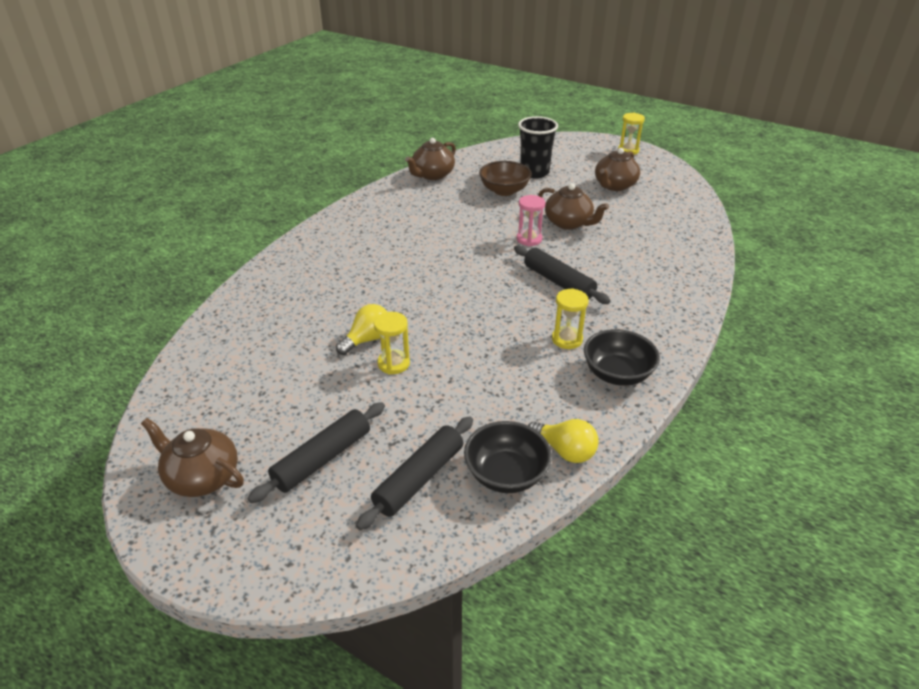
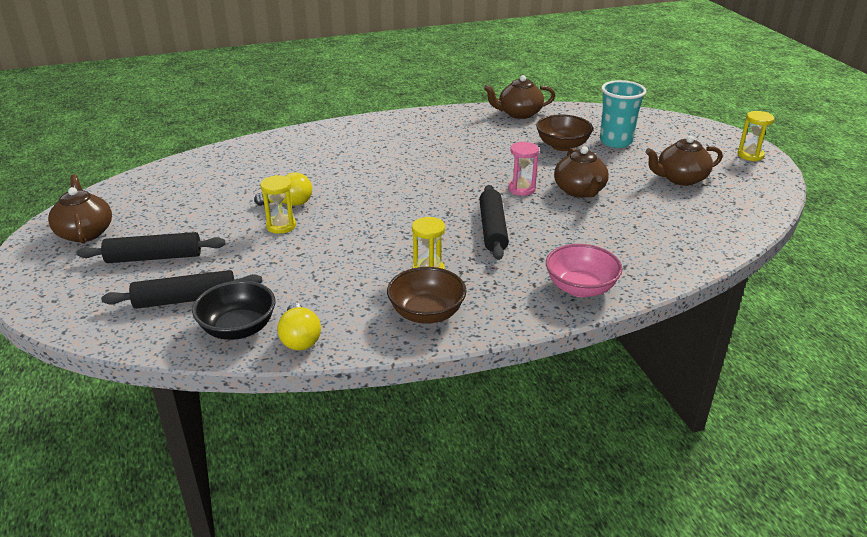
camera: 40 degrees right, 5 degrees down
black cup [518,116,558,178] -> turquoise cup [600,80,646,148]
black bowl [584,329,660,386] -> brown bowl [387,267,467,324]
none -> pink bowl [546,244,623,297]

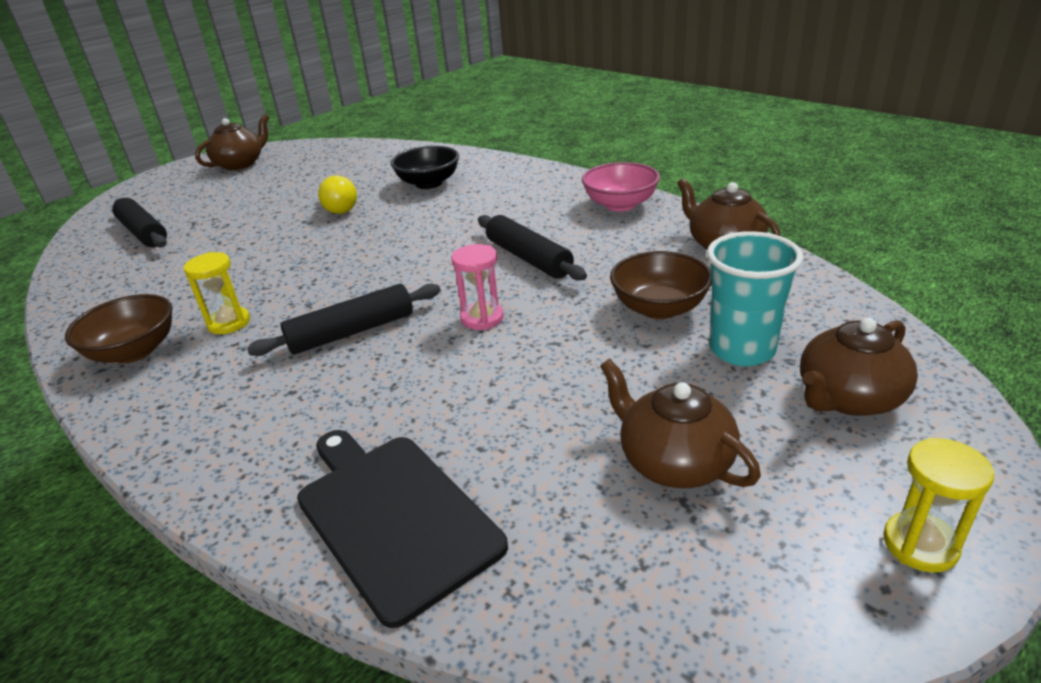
camera: 65 degrees right, 0 degrees up
black rolling pin [76,232,226,263] -> black rolling pin moved to [478,215,587,281]
black bowl [192,281,275,340] -> black bowl moved to [390,146,459,189]
yellow hourglass [260,175,296,234] -> none
yellow light bulb [277,303,321,350] -> none
pink bowl [546,244,623,297] -> pink bowl moved to [582,162,660,212]
brown teapot [554,147,609,198] -> brown teapot moved to [800,318,918,416]
none -> black cutting board [297,430,508,628]

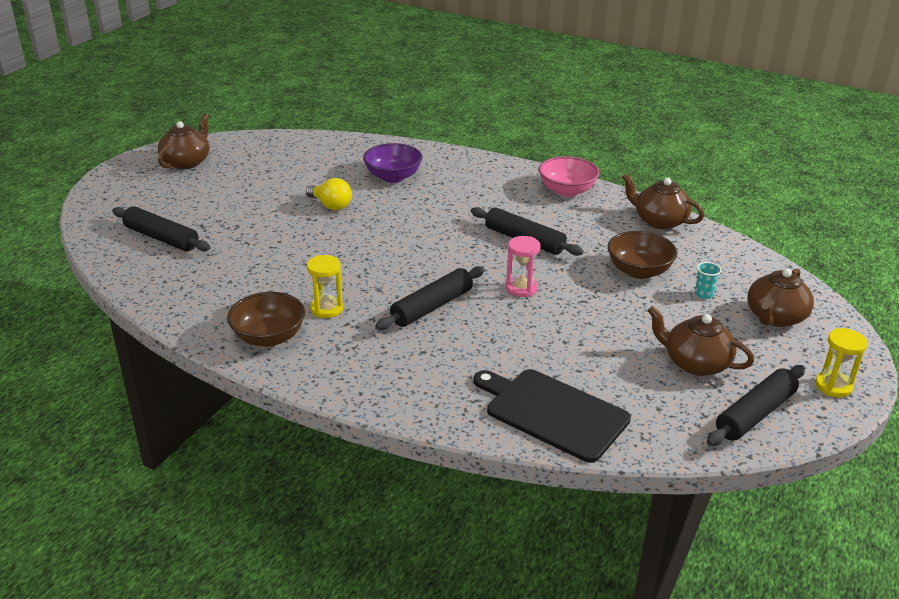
camera: 20 degrees left, 0 degrees up
black bowl [390,146,459,189] -> purple bowl [363,143,423,183]
turquoise cup [707,231,803,366] -> turquoise cup [695,262,721,299], size x0.44
none -> black rolling pin [707,365,805,446]

